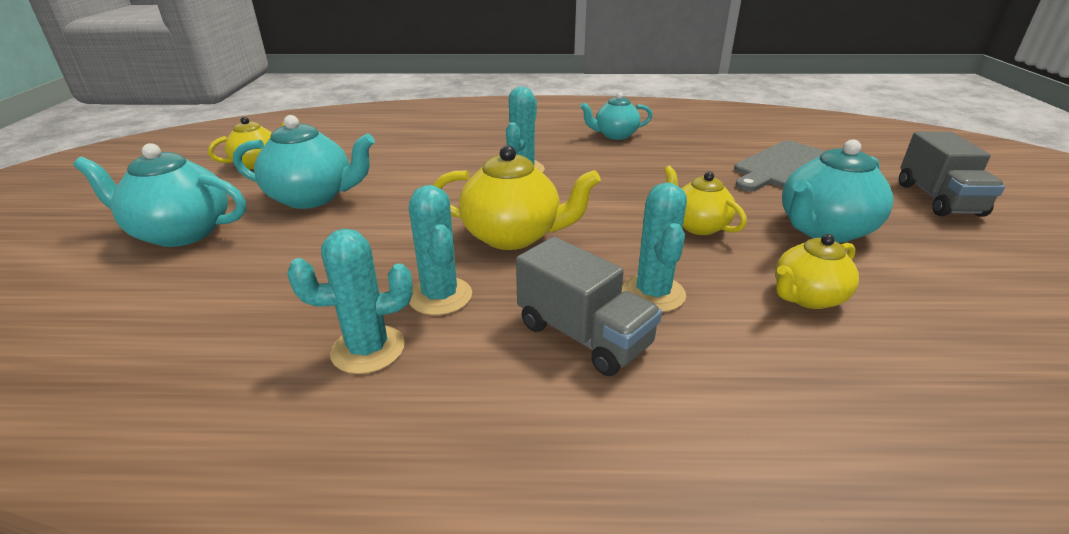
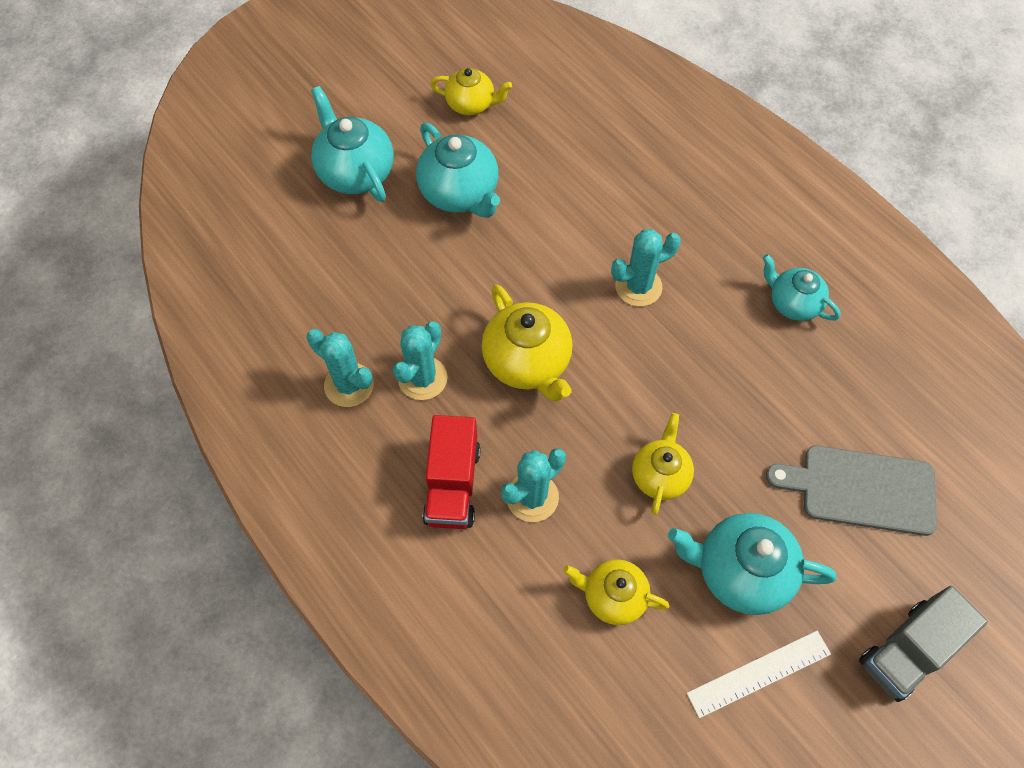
camera: 50 degrees right, 30 degrees up
grey truck [516,237,662,376] -> red truck [422,415,481,529]
none -> white ruler [687,631,831,718]

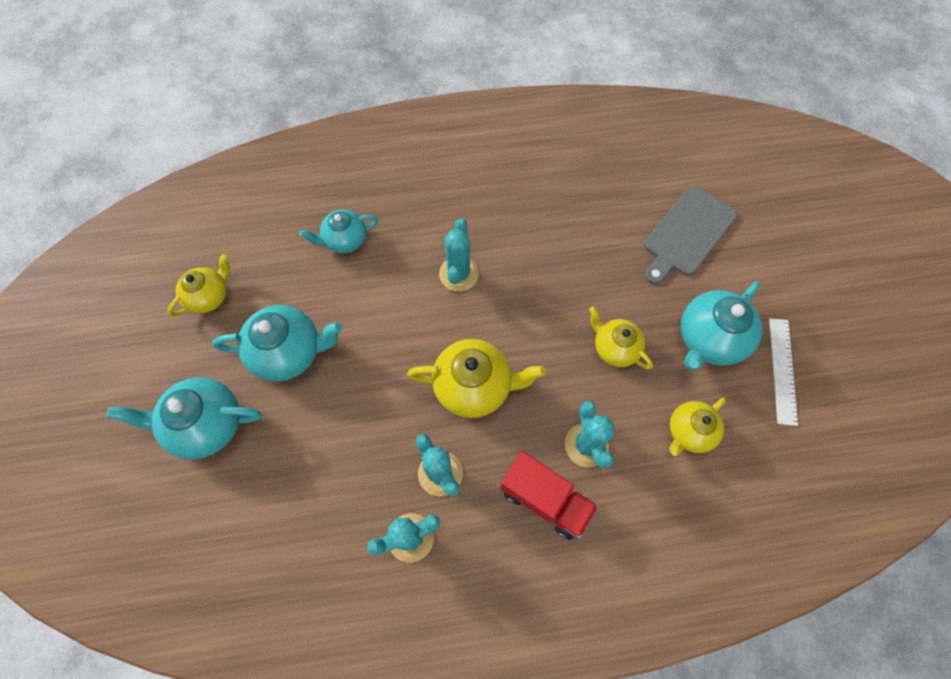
camera: 60 degrees left, 5 degrees up
turquoise teapot [763,254,840,321] -> turquoise teapot moved to [299,209,378,253]
grey truck [859,586,988,702] -> none

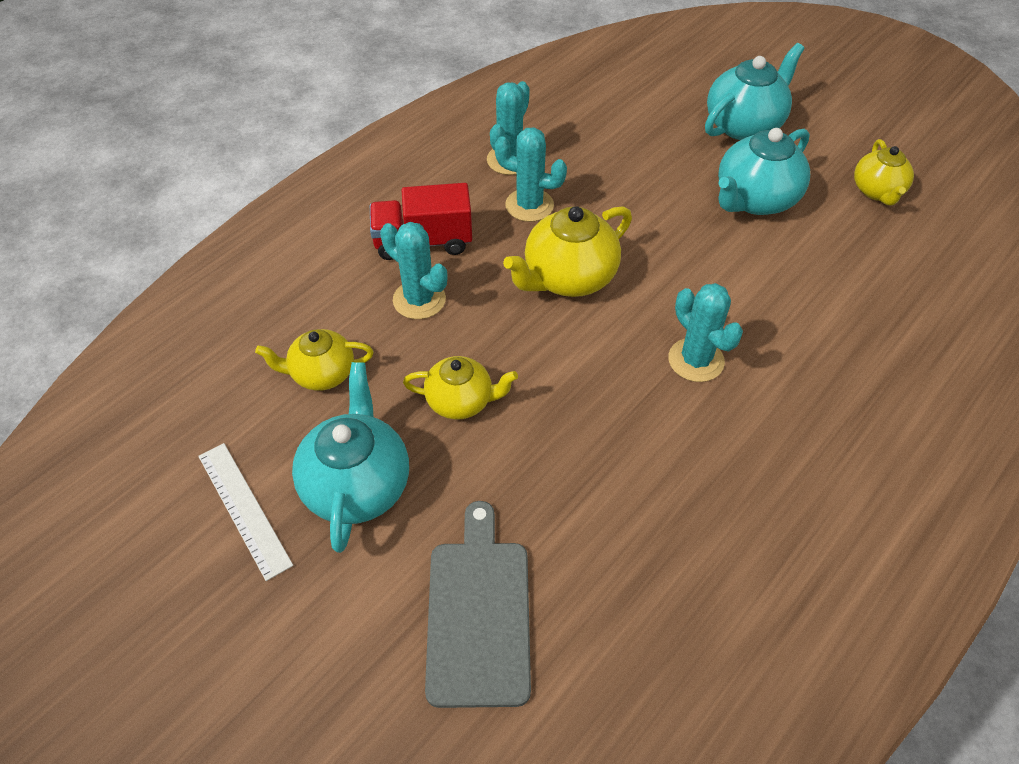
camera: 140 degrees right, 15 degrees down
turquoise teapot [299,209,378,253] -> none
yellow teapot [669,398,726,456] -> yellow teapot turned 105 degrees counterclockwise [255,329,374,391]

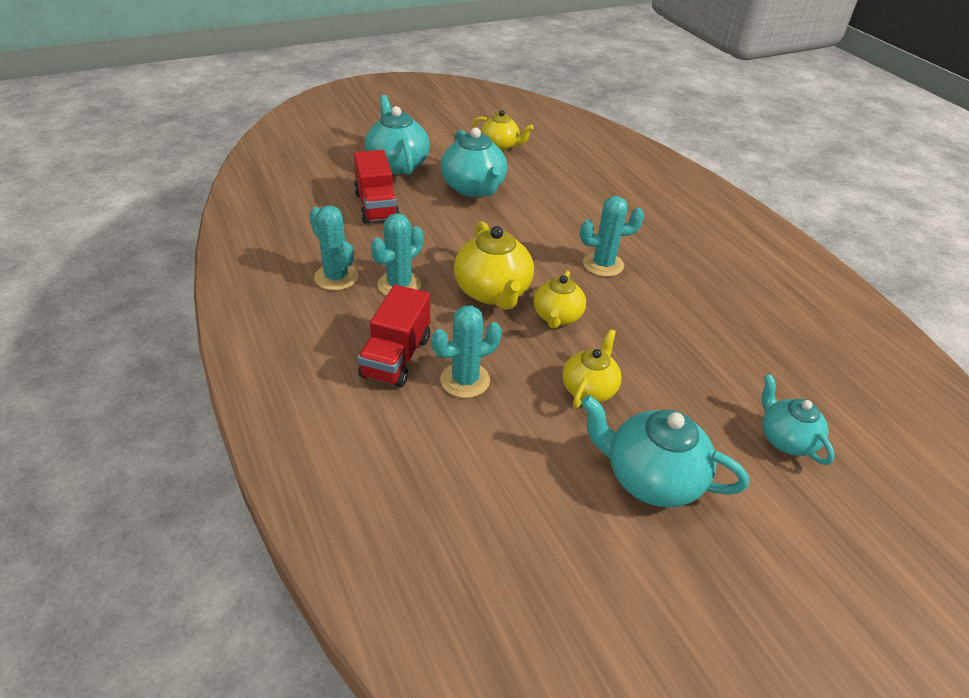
camera: 70 degrees left, 10 degrees down
white ruler [198,443,293,581] -> none
yellow teapot [255,329,374,391] -> yellow teapot moved to [534,271,586,329]
grey cutting board [425,501,531,708] -> turquoise teapot [762,374,835,465]
none -> red truck [354,150,400,224]

